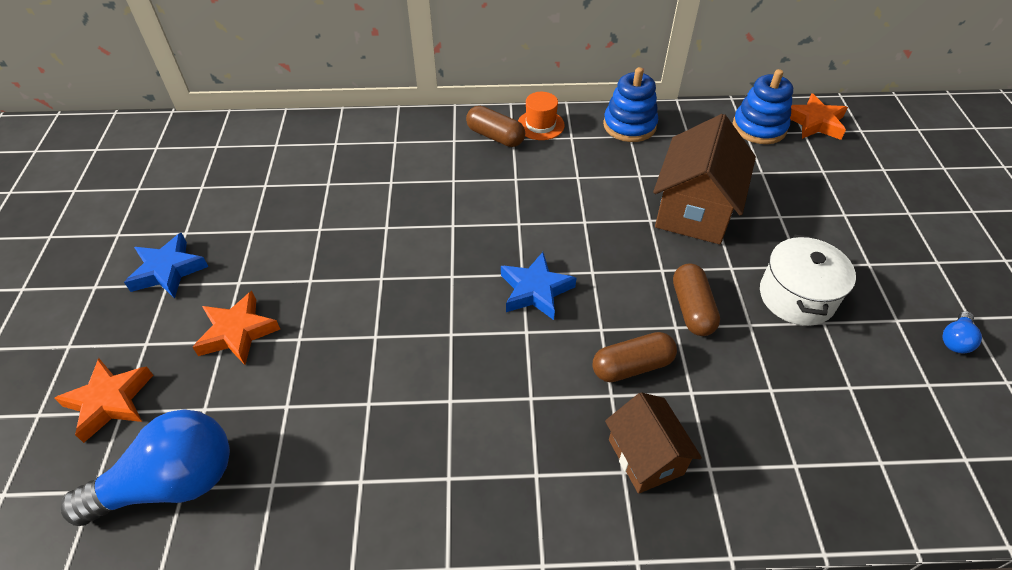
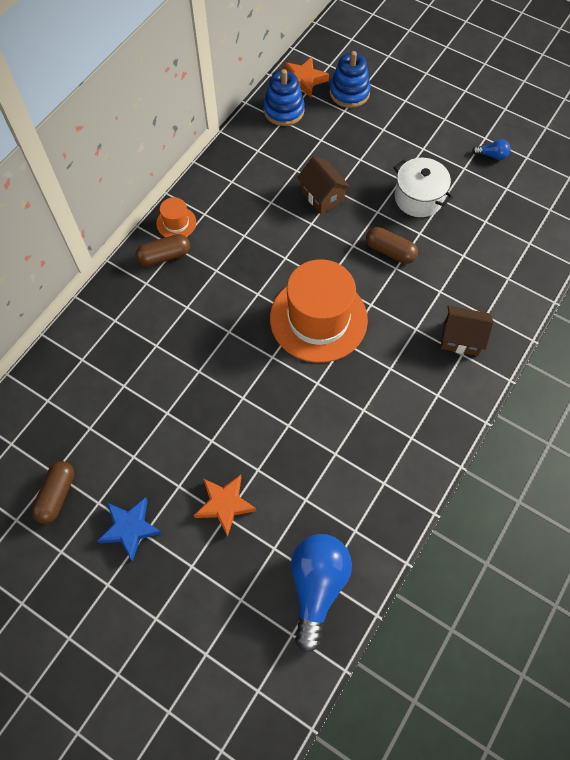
camera: 55 degrees left, 15 degrees up
orange star [54,358,153,443] -> none
blue star [501,252,576,320] -> orange hat [270,259,368,363]
brown capsule [592,332,677,382] -> brown capsule moved to [32,461,74,524]
blue stacking toy [603,67,658,142] -> blue stacking toy moved to [330,51,371,108]
brown house [653,114,756,244] -> brown house [297,157,350,214], size x0.62
blue light bulb [942,311,982,353] -> blue light bulb turned 60 degrees counterclockwise [472,139,511,160]

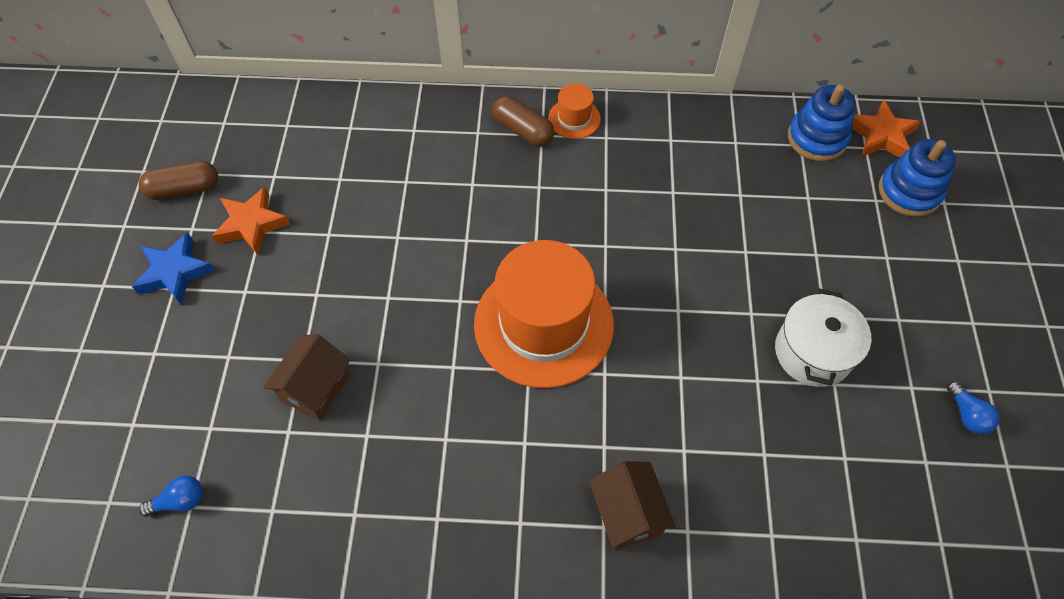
camera: 60 degrees right, 5 degrees down
orange star [194,475,256,537] -> orange star moved to [212,187,290,255]
blue light bulb [291,534,352,653] -> blue light bulb [139,475,203,516], size x0.43
brown house [297,157,350,214] -> brown house moved to [263,334,351,420]
brown capsule [366,227,418,264] -> none

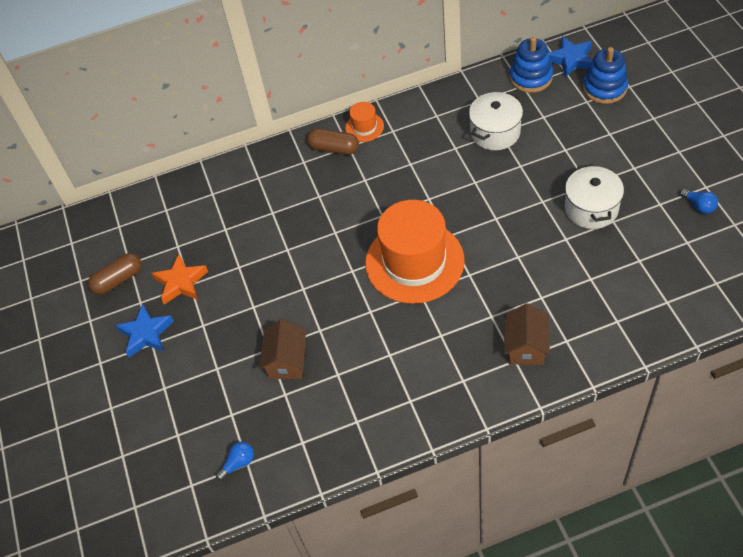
camera: 15 degrees left, 5 degrees down
brown house [589,461,676,550] -> brown house turned 45 degrees clockwise [504,303,550,365]
orange star [852,100,921,157] -> blue star [549,36,593,78]
none -> white pot [469,92,523,150]

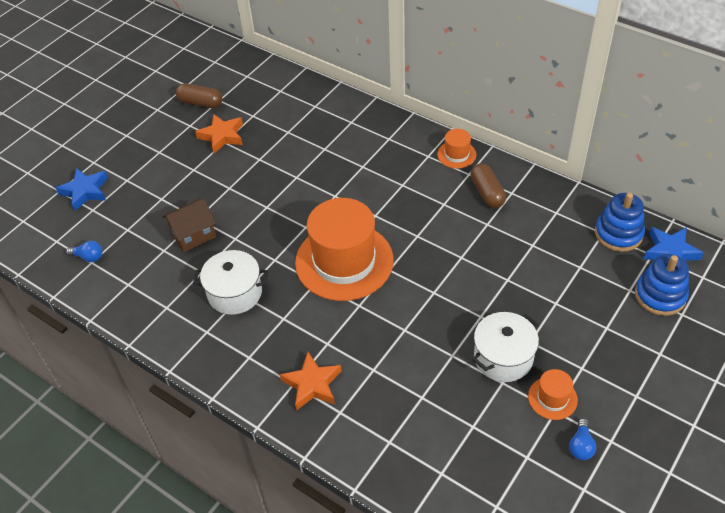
camera: 50 degrees right, 5 degrees down
blue star [115,304,174,358] -> blue star moved to [56,168,108,211]
brown capsule [307,129,359,155] -> brown capsule moved to [470,163,506,208]
white pot [469,92,523,150] -> white pot moved to [193,250,268,315]
brown house [504,303,550,365] -> orange star [280,352,342,411]
none -> orange hat [528,369,578,420]

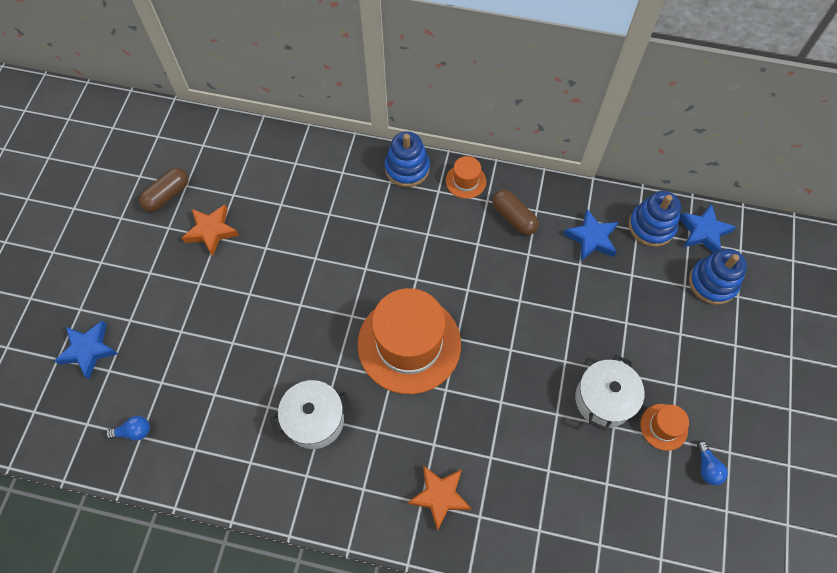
camera: 25 degrees left, 15 degrees up
brown house [162,198,216,252] -> none
brown capsule [176,83,222,108] -> brown capsule turned 45 degrees counterclockwise [139,168,188,212]
none -> blue stacking toy [385,131,430,187]
none -> blue star [563,209,618,261]

